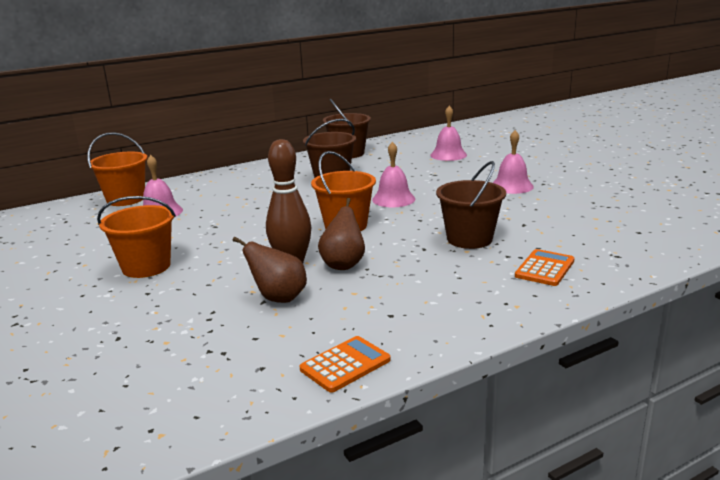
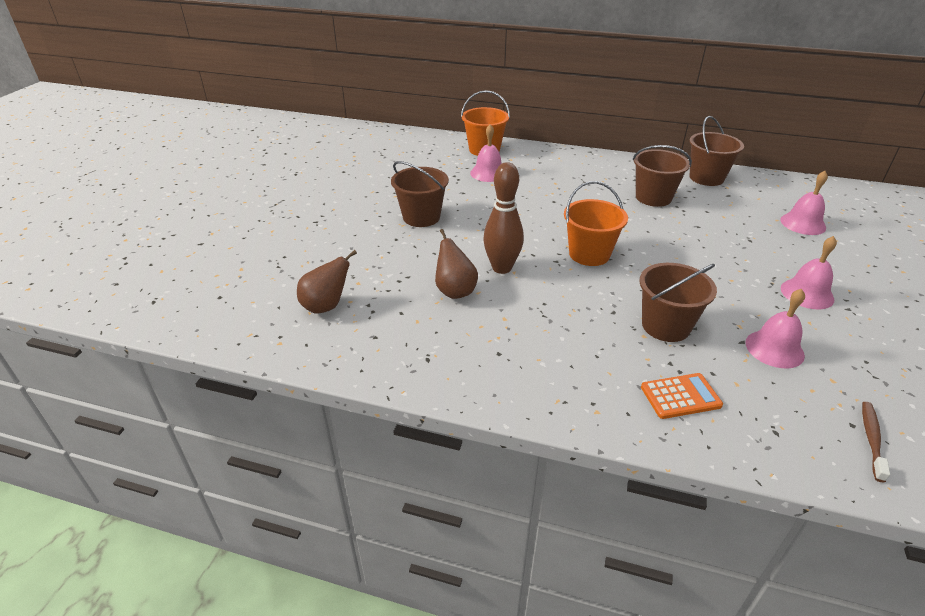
camera: 45 degrees right, 15 degrees up
orange bucket [97,196,176,278] -> brown bucket [391,161,449,227]
orange calculator [299,336,391,393] -> none
brown pear [318,198,365,270] -> brown pear moved to [297,250,357,313]
pink bell [372,142,415,207] -> pink bell moved to [745,289,805,369]
none -> brown toothbrush [862,402,890,482]

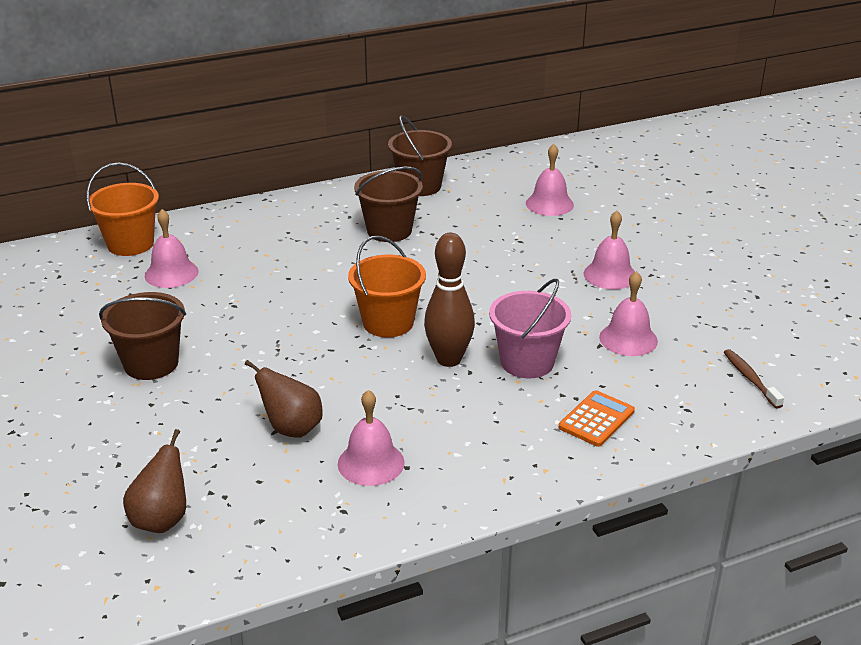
camera: 40 degrees left, 5 degrees down
brown bowling pin [483,162,524,274] -> brown bowling pin moved to [424,233,475,367]
brown bucket [639,263,717,342] -> pink bucket [489,279,571,378]
none -> pink bell [338,390,405,486]

